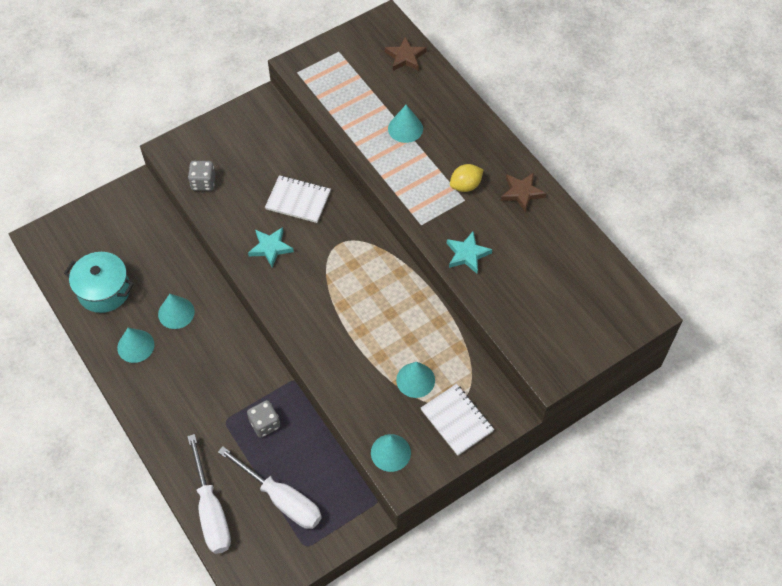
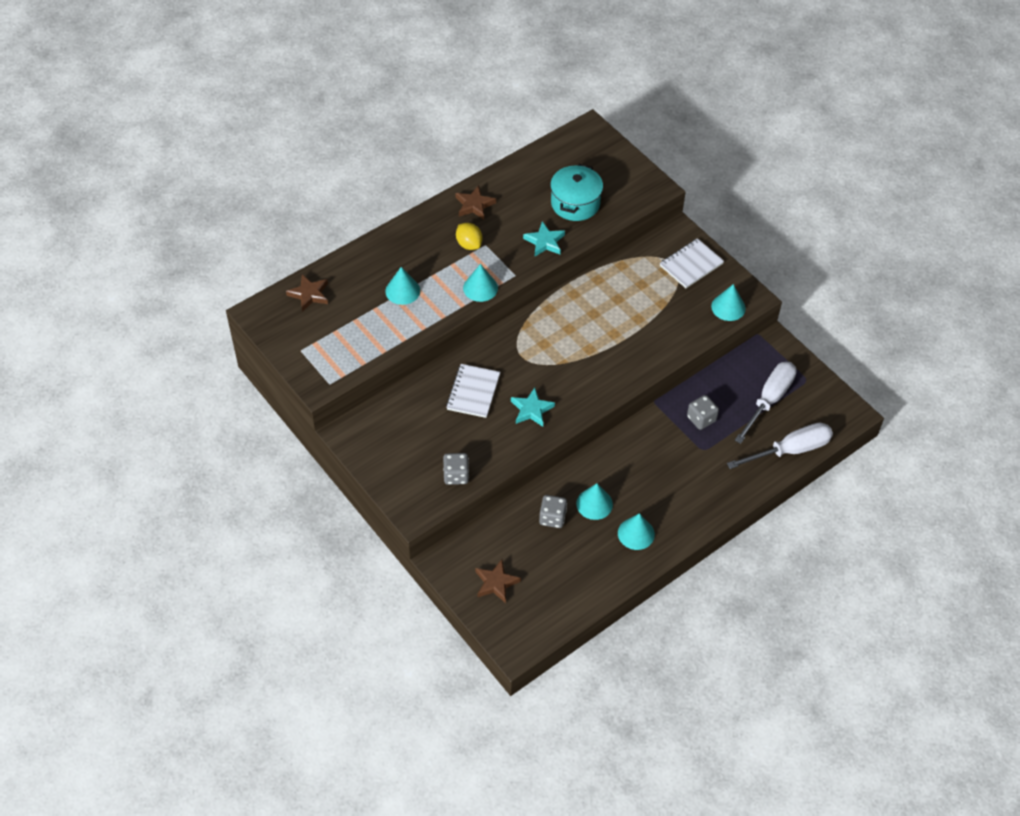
camera: 95 degrees left, 5 degrees down
turquoise pot [64,252,134,313] -> turquoise pot moved to [550,164,603,221]
turquoise cone [396,362,435,398] -> turquoise cone moved to [463,264,498,302]
none -> brown star [475,559,521,603]
none -> grey dice [539,495,567,528]

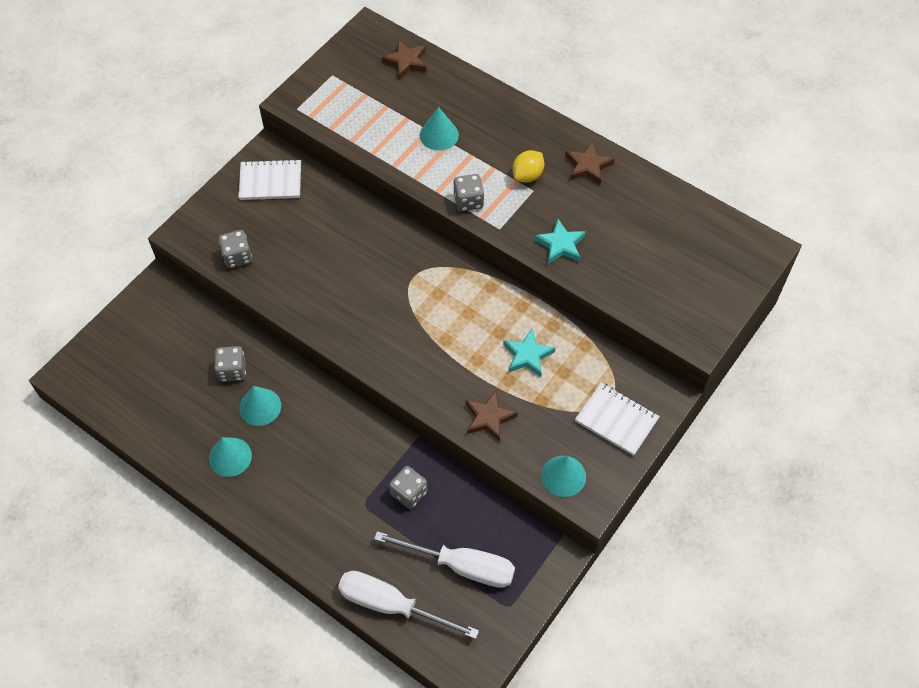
camera: 75 degrees right, 5 degrees up
white notebook [446,364,500,418] -> white notebook moved to [238,159,301,200]
turquoise cone [463,264,498,302] -> grey dice [454,174,484,211]
brown star [475,559,521,603] -> brown star moved to [465,390,518,442]
turquoise star [511,388,555,427] -> turquoise star moved to [503,329,555,377]
turquoise pot [550,164,603,221] -> none
white screwdriver [727,423,833,469] -> white screwdriver turned 150 degrees clockwise [338,571,479,639]

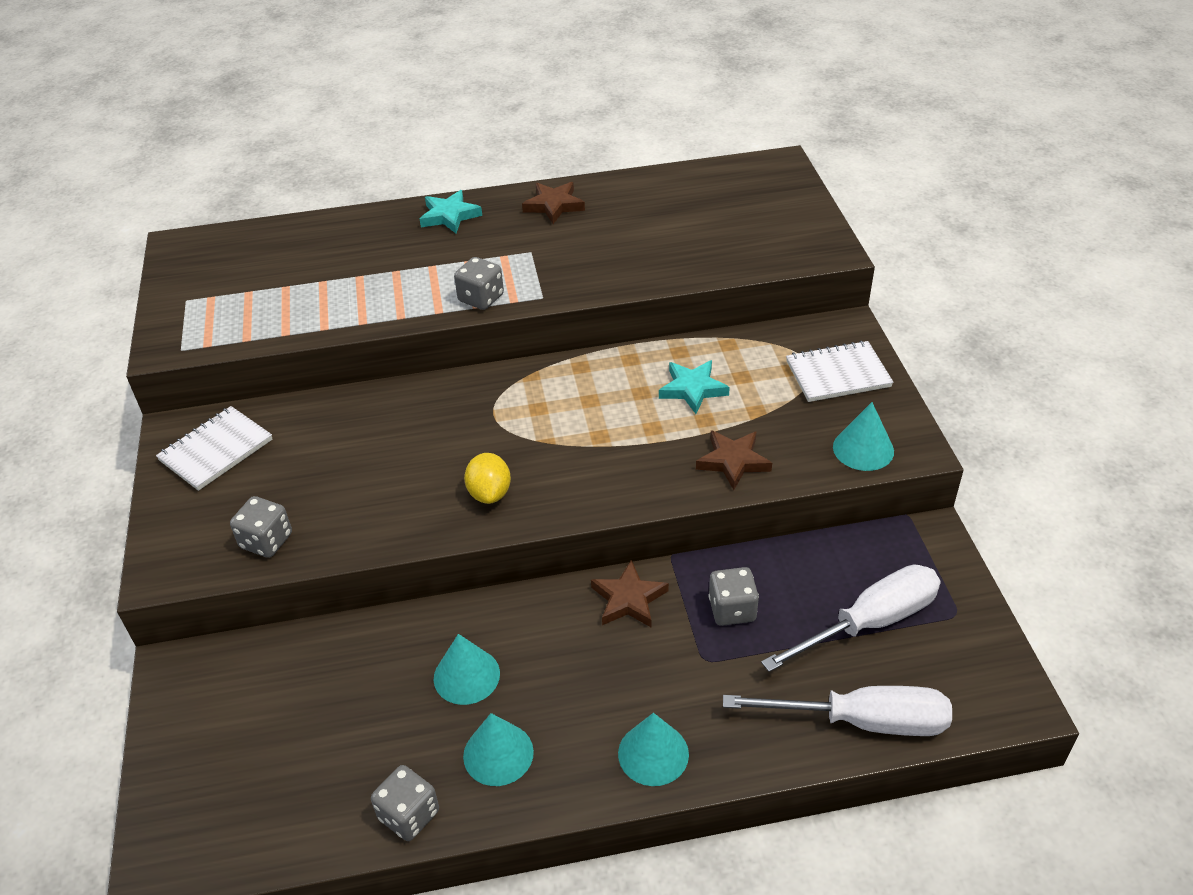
camera: 45 degrees left, 15 degrees down
grey dice [214,346,246,382] -> grey dice moved to [371,765,439,841]
white screwdriver [338,571,479,639] -> white screwdriver turned 150 degrees counterclockwise [723,686,952,736]
brown star [382,40,426,79] -> brown star moved to [591,560,669,627]
turquoise cone [420,107,459,151] -> turquoise cone moved to [618,713,689,786]
yellow lemon [512,150,544,183] -> yellow lemon moved to [464,453,511,504]
turquoise star [534,219,586,264] -> turquoise star moved to [420,190,482,233]

